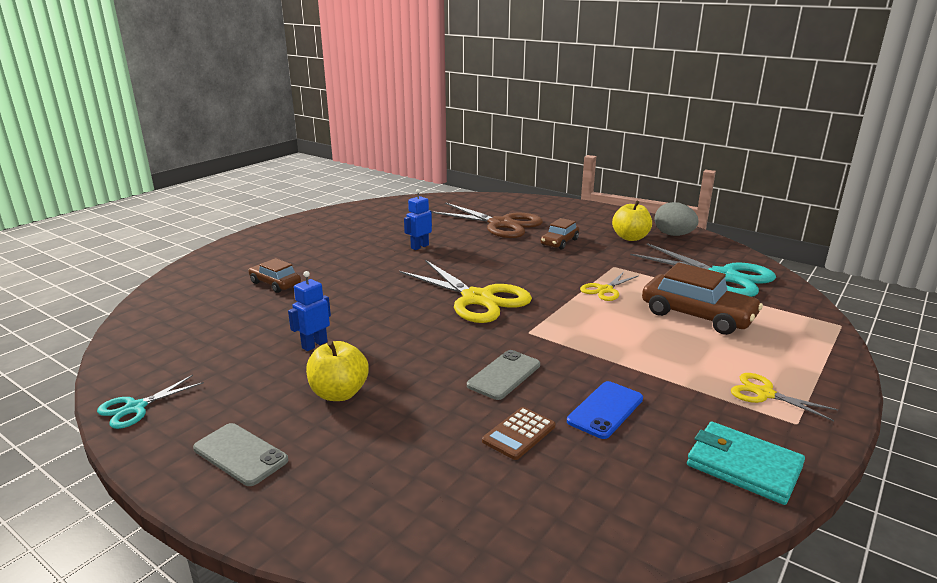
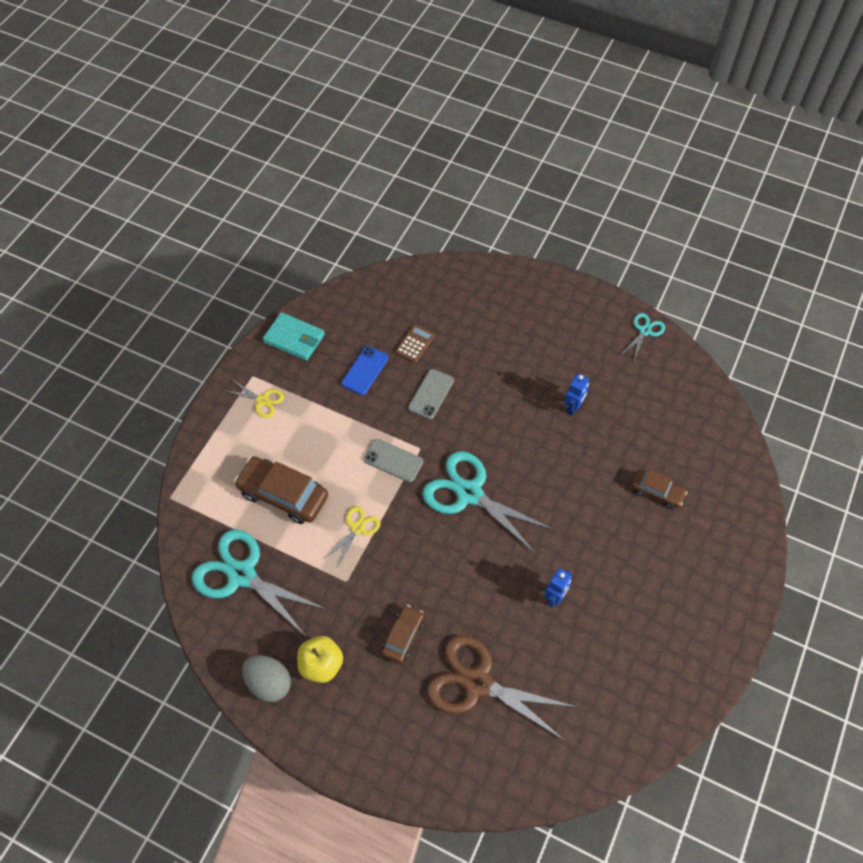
camera: 170 degrees right, 35 degrees up
grey phone [193,423,289,486] -> grey phone moved to [363,439,423,482]
yellow apple [306,341,369,401] -> none
yellow scissors [399,260,532,323] -> turquoise scissors [422,451,554,554]

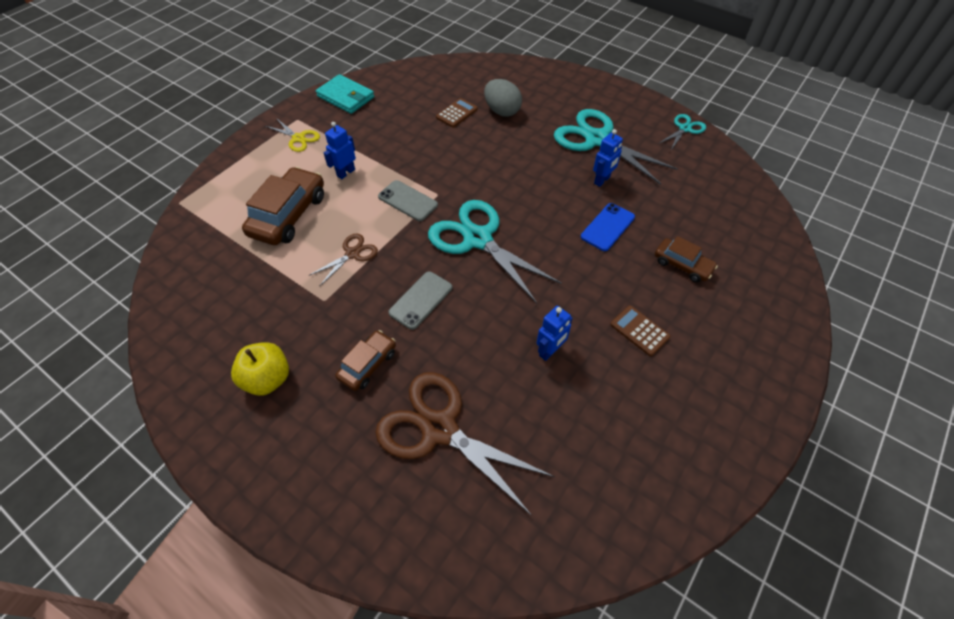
camera: 10 degrees right, 5 degrees down
turquoise scissors [191,529,327,635] -> turquoise scissors moved to [554,109,678,185]
brown car [234,456,328,524] -> brown car turned 75 degrees clockwise [242,167,324,245]
grey egg [242,655,291,702] -> grey egg moved to [484,79,522,117]
yellow scissors [324,506,381,566] -> brown scissors [308,234,378,286]
blue phone [341,346,389,395] -> blue phone moved to [581,203,635,251]
grey phone [408,369,454,419] -> grey phone moved to [388,271,452,330]
none -> blue robot [324,122,356,179]
none -> brown calculator [610,306,671,356]

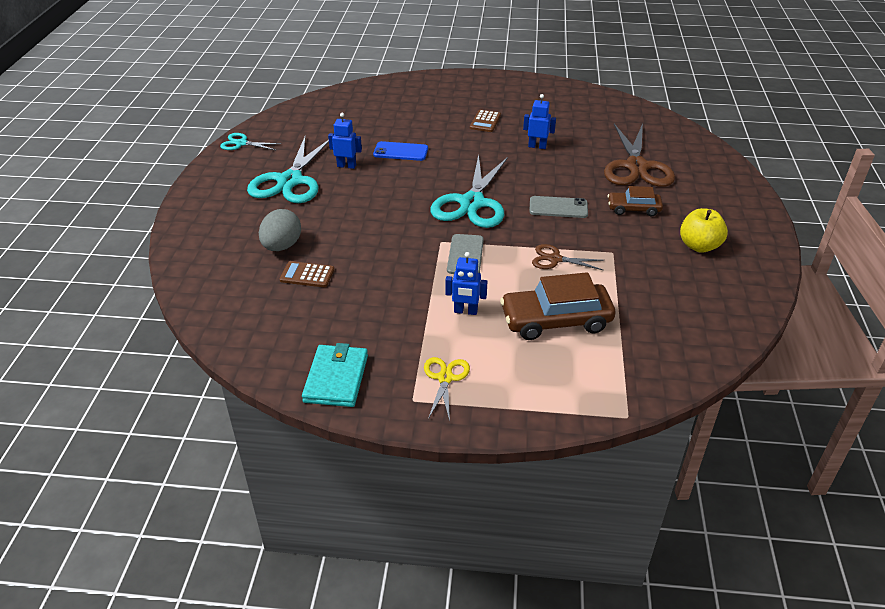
camera: 120 degrees left, 15 degrees down
brown car [655,236,718,282] -> none

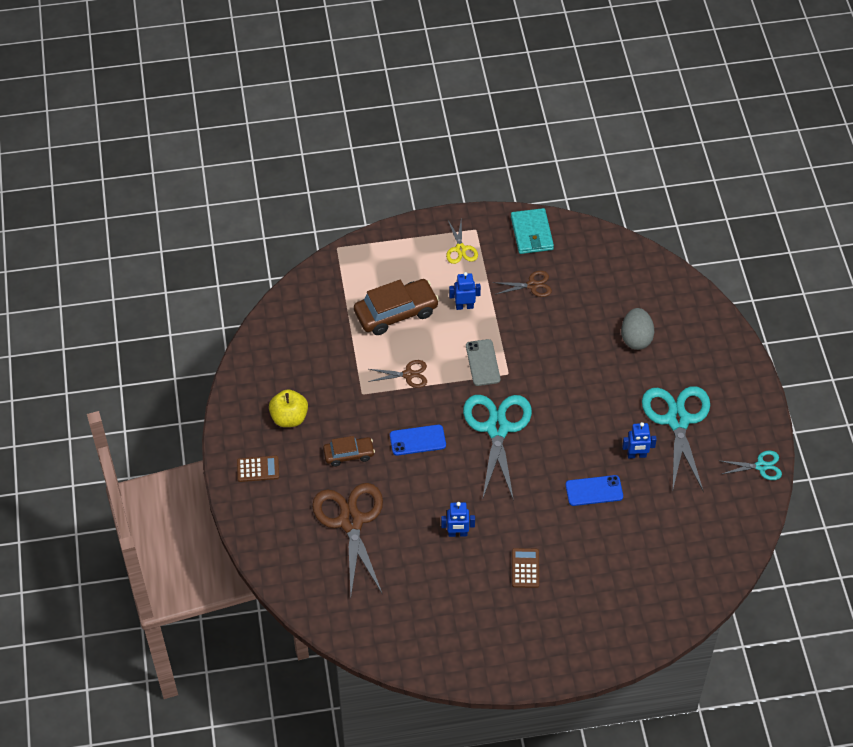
camera: 165 degrees right, 15 degrees up
brown calculator [280,261,334,287] -> brown calculator moved to [237,456,279,482]
grey phone [529,196,588,218] -> blue phone [390,425,446,456]
none -> brown scissors [493,271,552,297]

